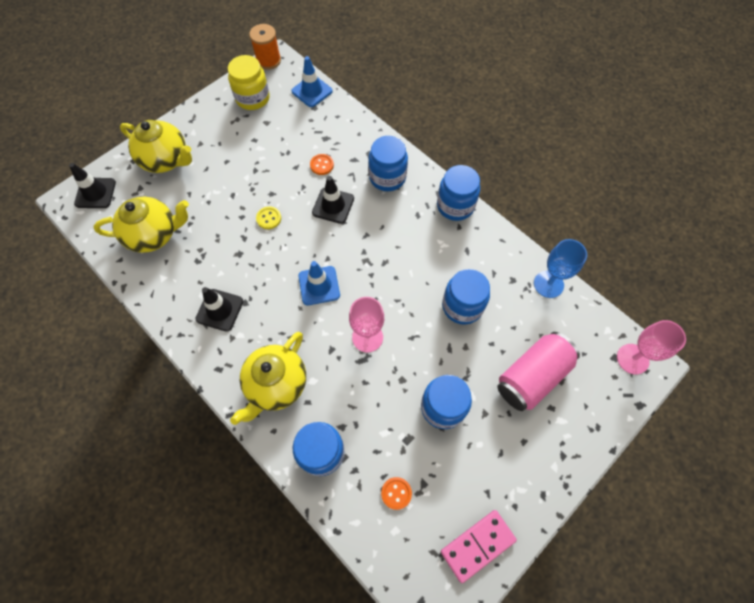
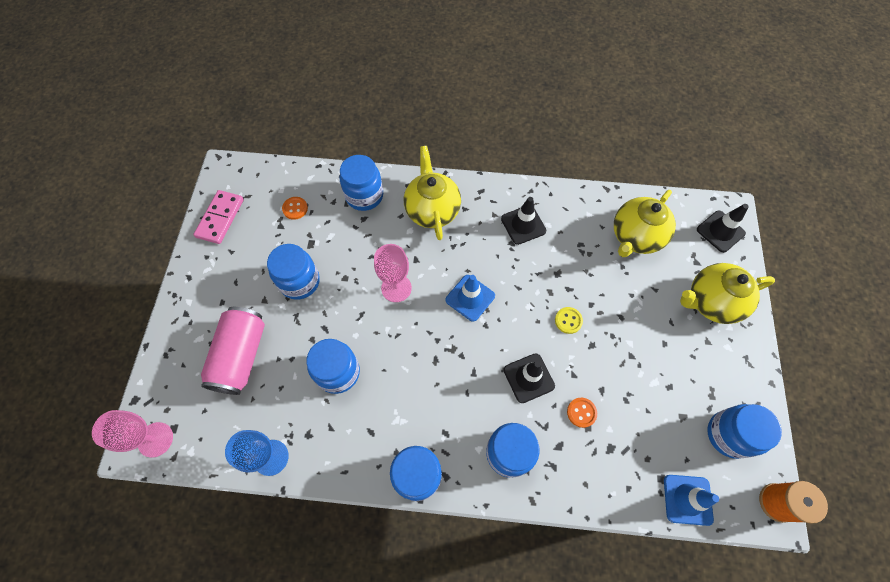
camera: 140 degrees right, 0 degrees up
yellow jar [228,55,270,110] -> blue jar [707,404,782,459]

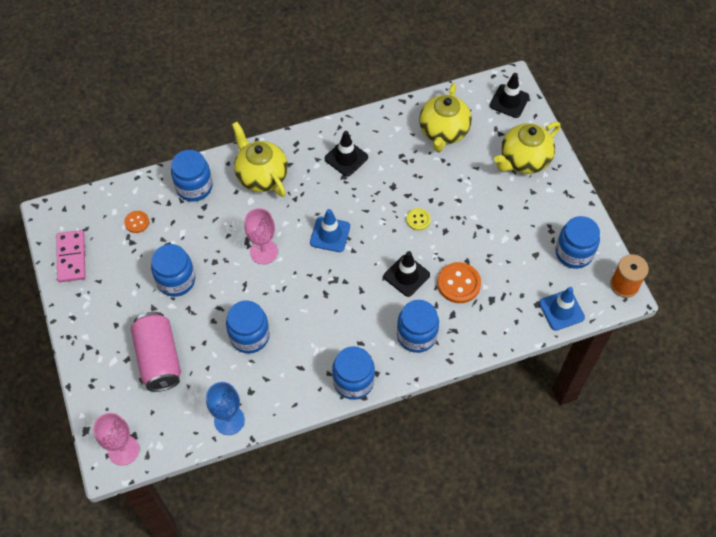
camera: 25 degrees left, 5 degrees down
orange button [567,398,597,428] -> orange button [437,262,481,303], size x1.74

